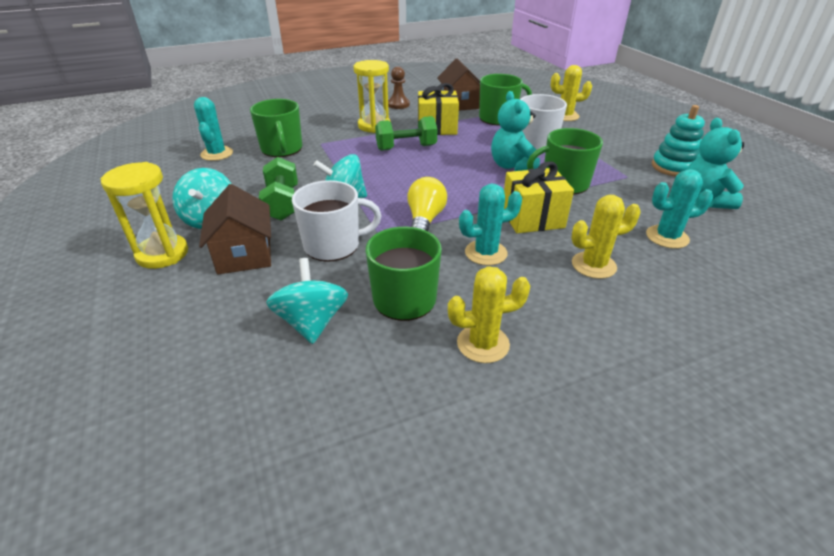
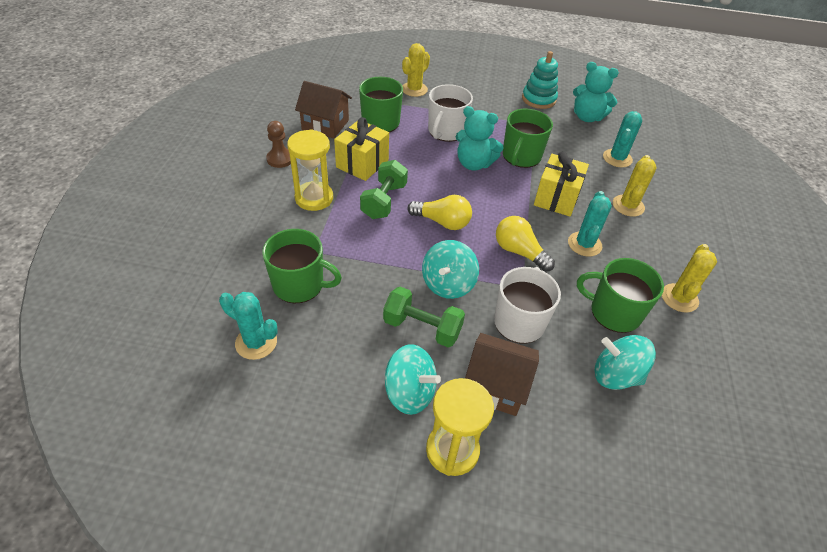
camera: 60 degrees left, 10 degrees up
none -> yellow light bulb [407,195,472,230]

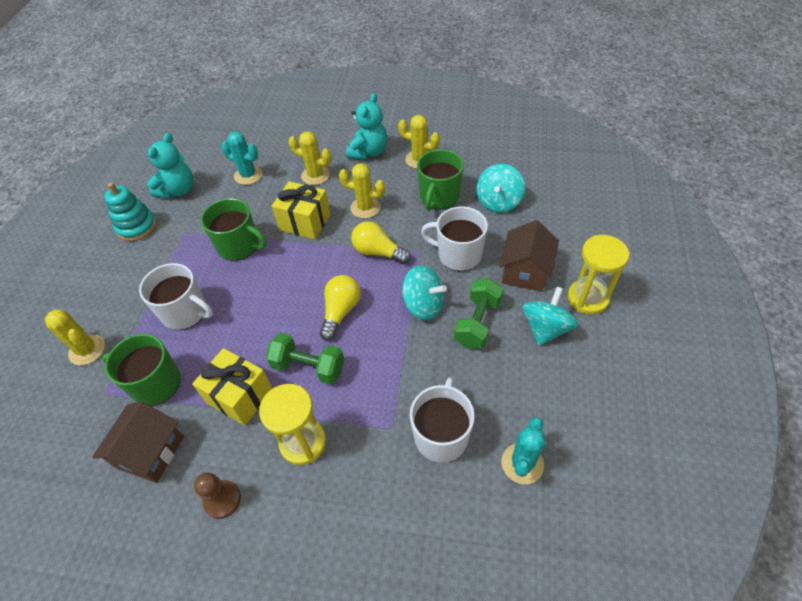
camera: 85 degrees left, 5 degrees up
green mug [262,229,342,303] -> white mug [410,377,475,463]
turquoise teddy bear [456,106,504,171] -> turquoise teddy bear moved to [346,93,387,159]
yellow light bulb [496,216,555,272] -> yellow light bulb turned 75 degrees clockwise [351,221,411,264]
turquoise cactus [568,191,612,257] -> yellow cactus [339,163,385,218]

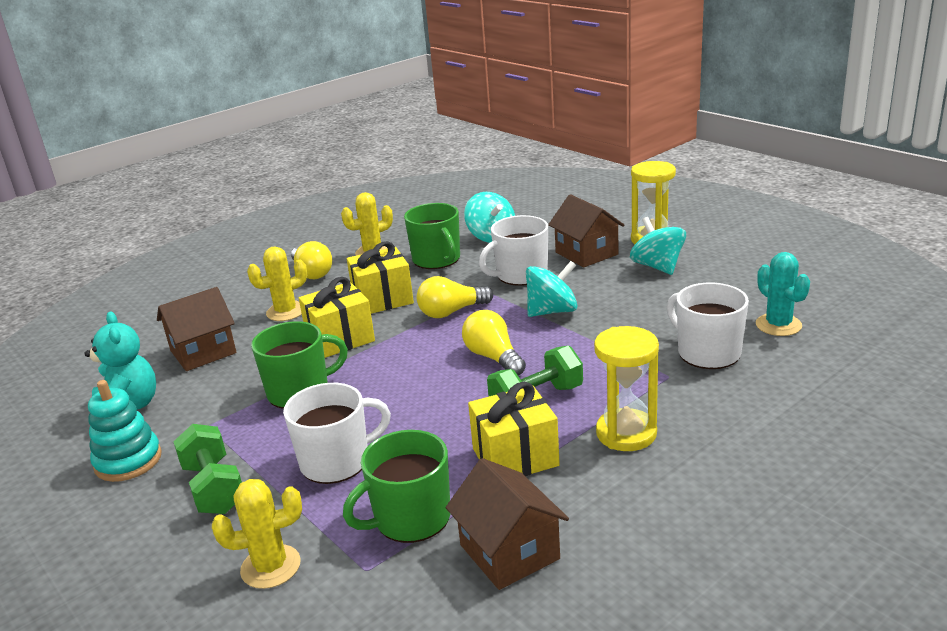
camera: 50 degrees left, 25 degrees down
brown pawn [194,472,241,519] -> none
turquoise cactus [221,132,262,185] -> brown house [157,287,237,371]
yellow cactus [339,163,385,218] -> yellow gift [347,241,414,314]
turquoise teddy bear [346,93,387,159] -> yellow light bulb [291,241,332,279]
green dumbbell [454,278,503,348] -> green dumbbell moved to [173,424,242,514]

